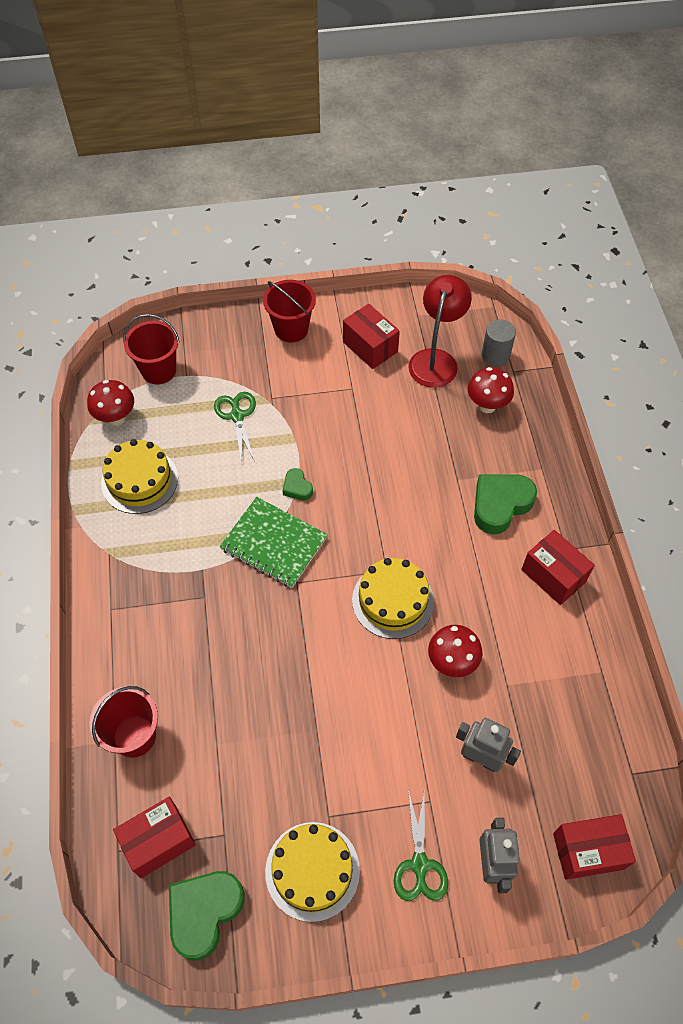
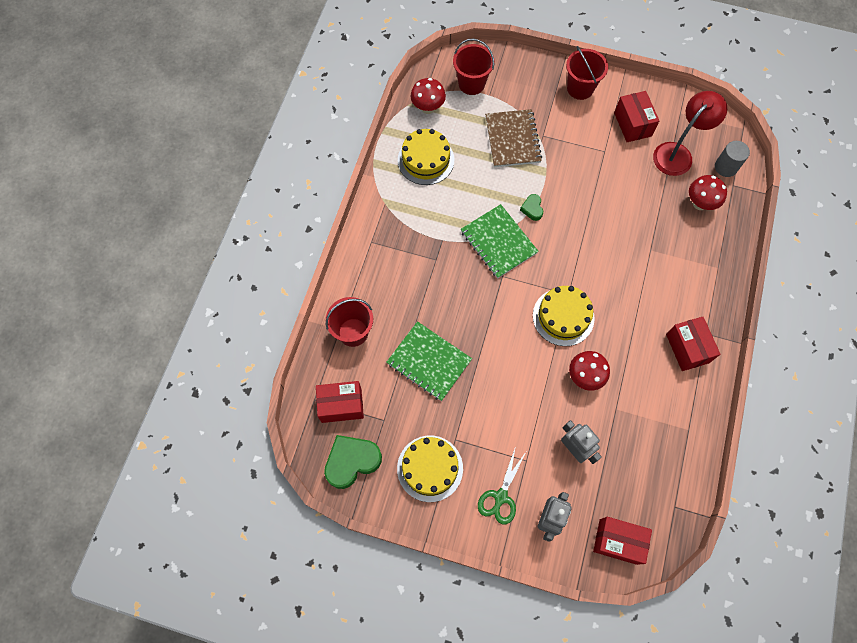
camera: 25 degrees right, 10 degrees up
green scissors [214,392,256,464] -> brown notebook [485,109,542,167]
green heart [474,474,537,534] -> none
none -> green notebook [386,321,472,401]

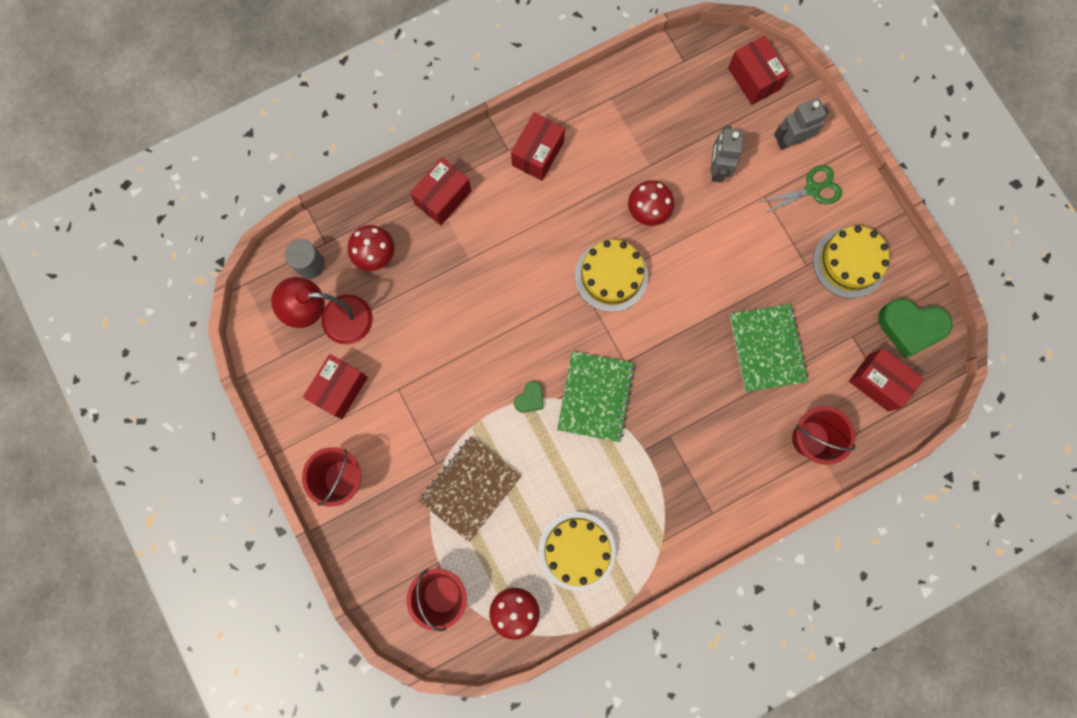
camera: 135 degrees left, 10 degrees up
none -> red box [410,158,471,225]

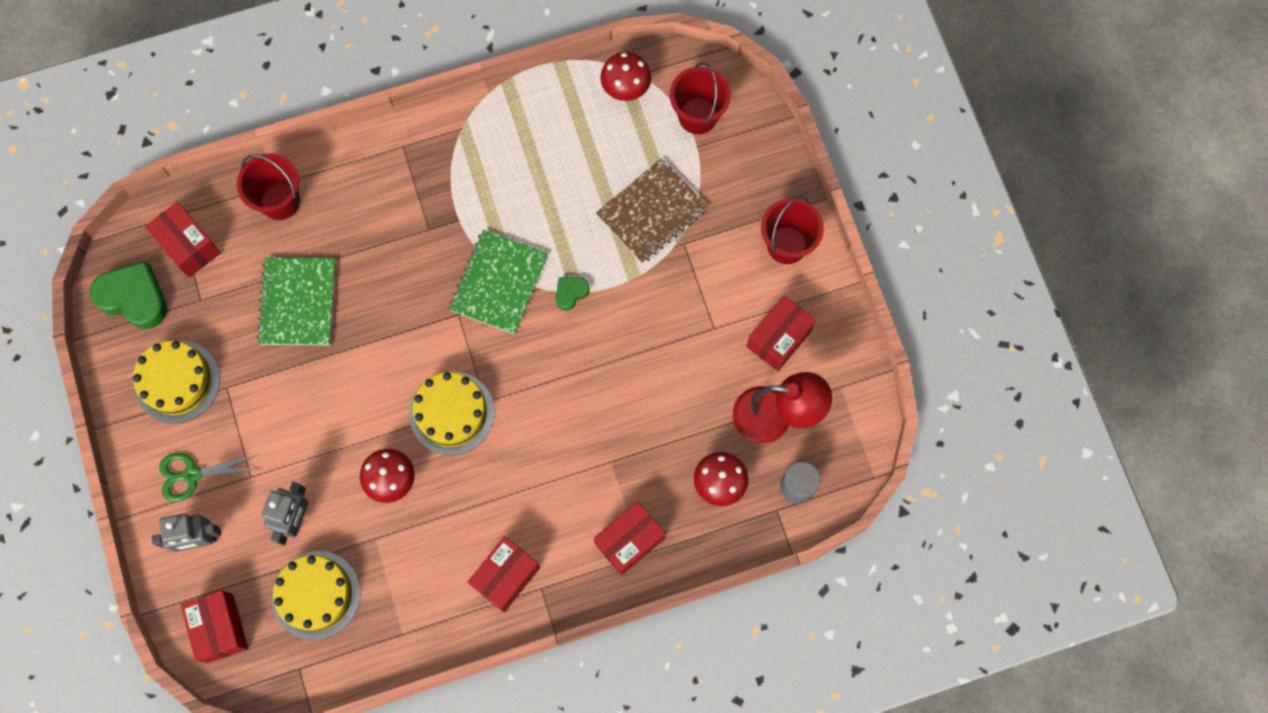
camera: 170 degrees left, 5 degrees down
yellow cake [538,512,616,591] -> yellow cake moved to [272,551,361,640]

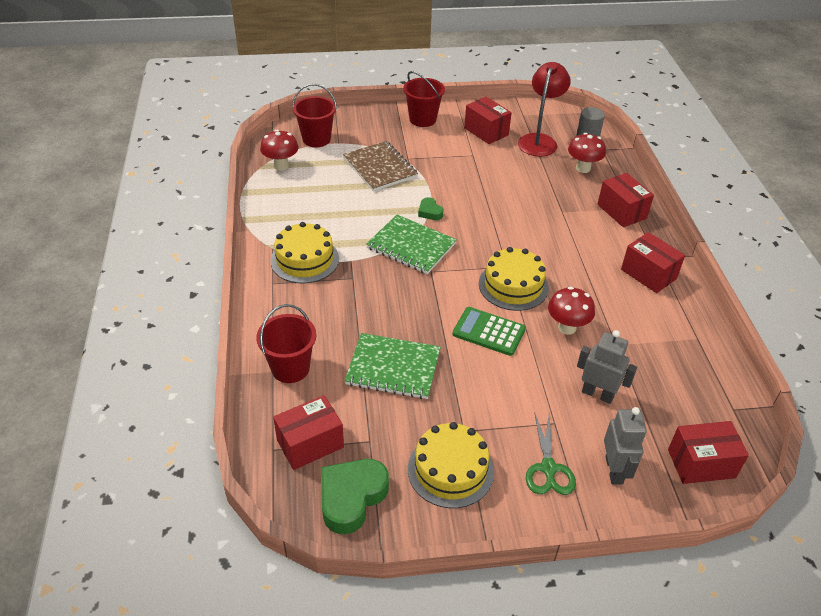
camera: 80 degrees left, 30 degrees down
yellow cake [272,551,361,640] -> yellow cake moved to [270,222,339,283]
none -> green calculator [452,307,526,356]

